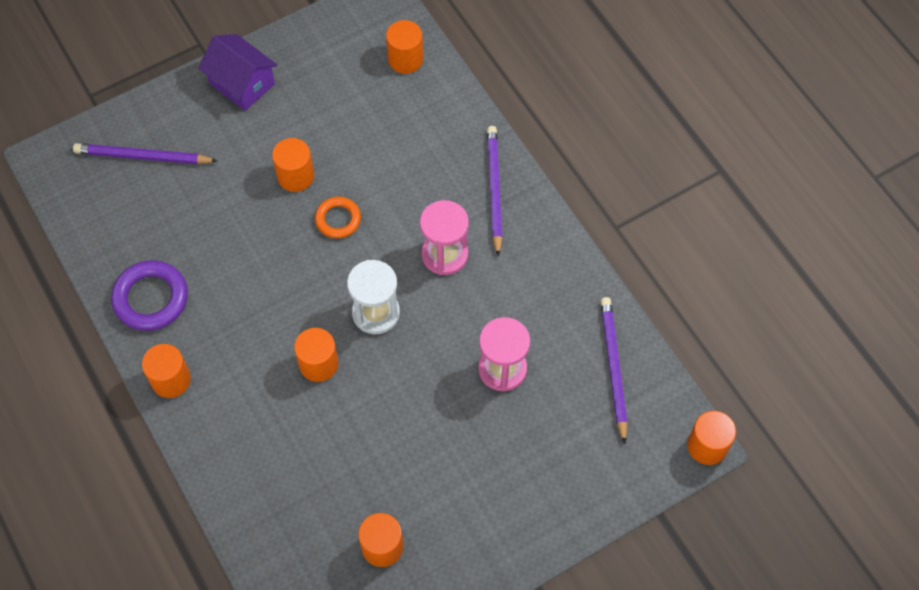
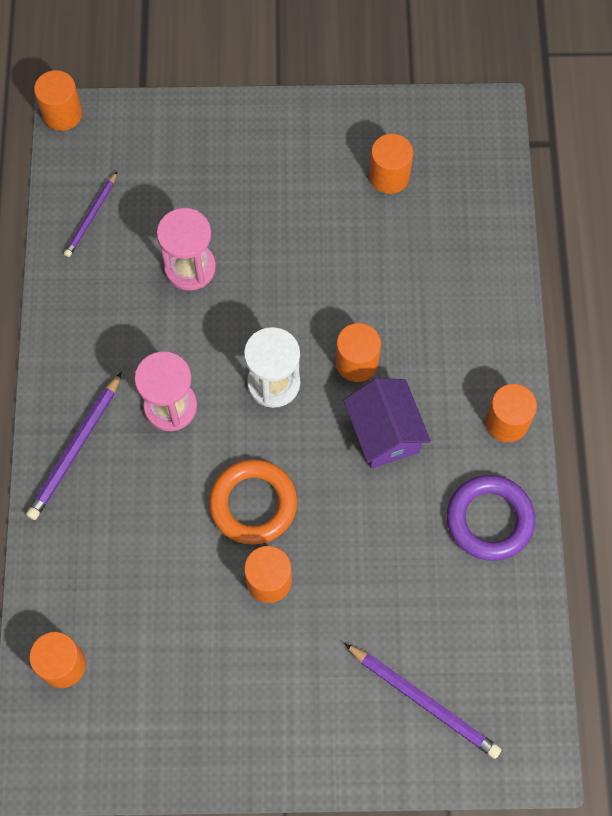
camera: 150 degrees left, 5 degrees up
purple house [198,34,277,111] -> purple house moved to [343,378,431,469]
orange ring [315,197,361,238] -> orange ring [209,459,297,545], size x1.61
purple pencil [600,297,628,444] -> purple pencil [64,172,117,257], size x0.65

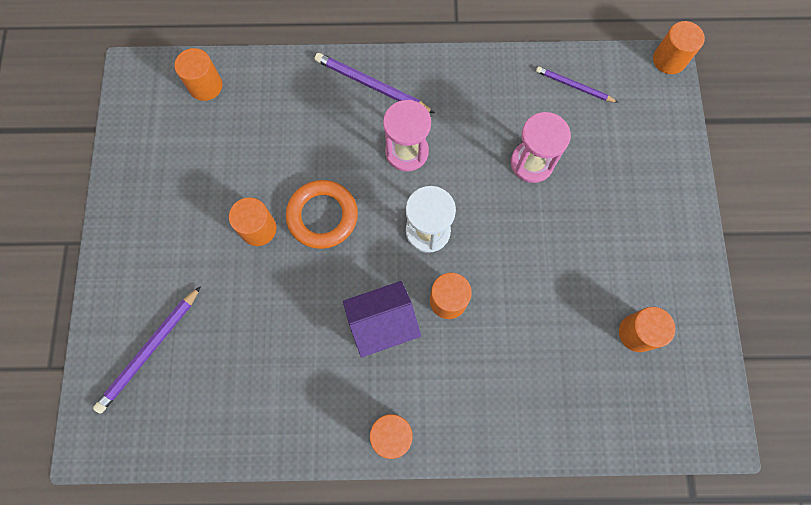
camera: 90 degrees right, 5 degrees up
purple ring [447,475,535,561] -> none

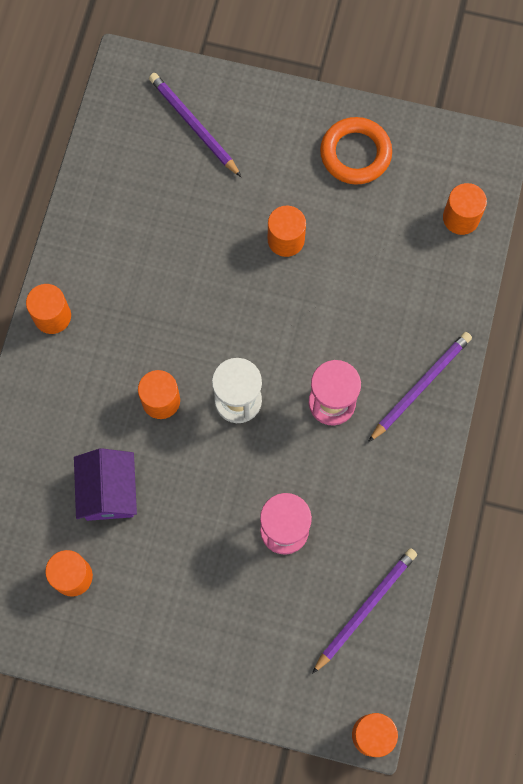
camera: 105 degrees right, 0 degrees up
orange ring [286,180,358,249] -> orange ring moved to [320,117,392,185]
purple house [343,281,421,357] -> purple house moved to [74,448,137,521]
purple pencil [536,66,618,103] -> purple pencil [312,548,417,674], size x1.55

